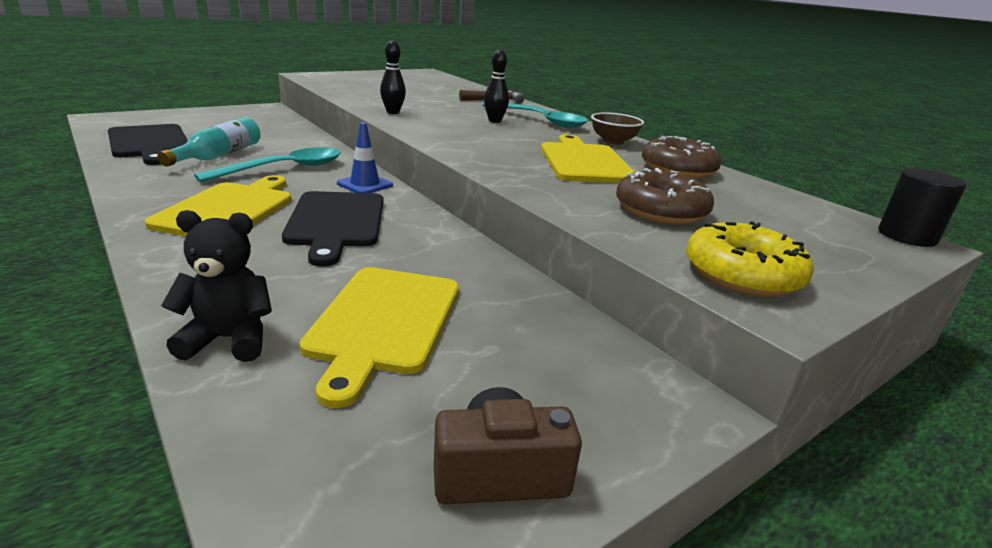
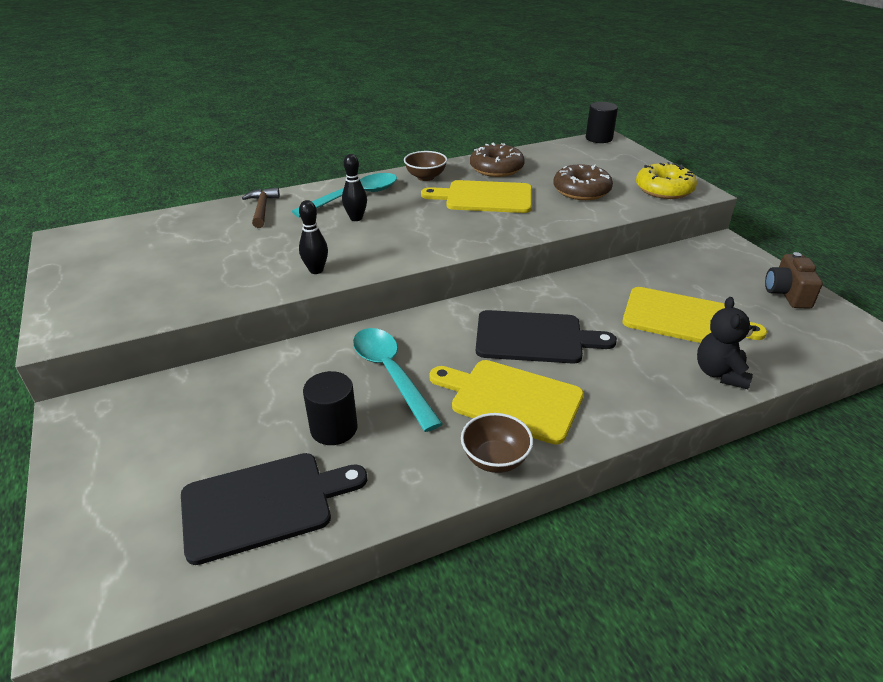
camera: 75 degrees left, 10 degrees up
turquoise bottle [157,117,261,167] -> black cylinder [303,371,358,445]
blue traffic cone [337,122,393,193] -> none
none -> brown bowl [461,413,533,473]

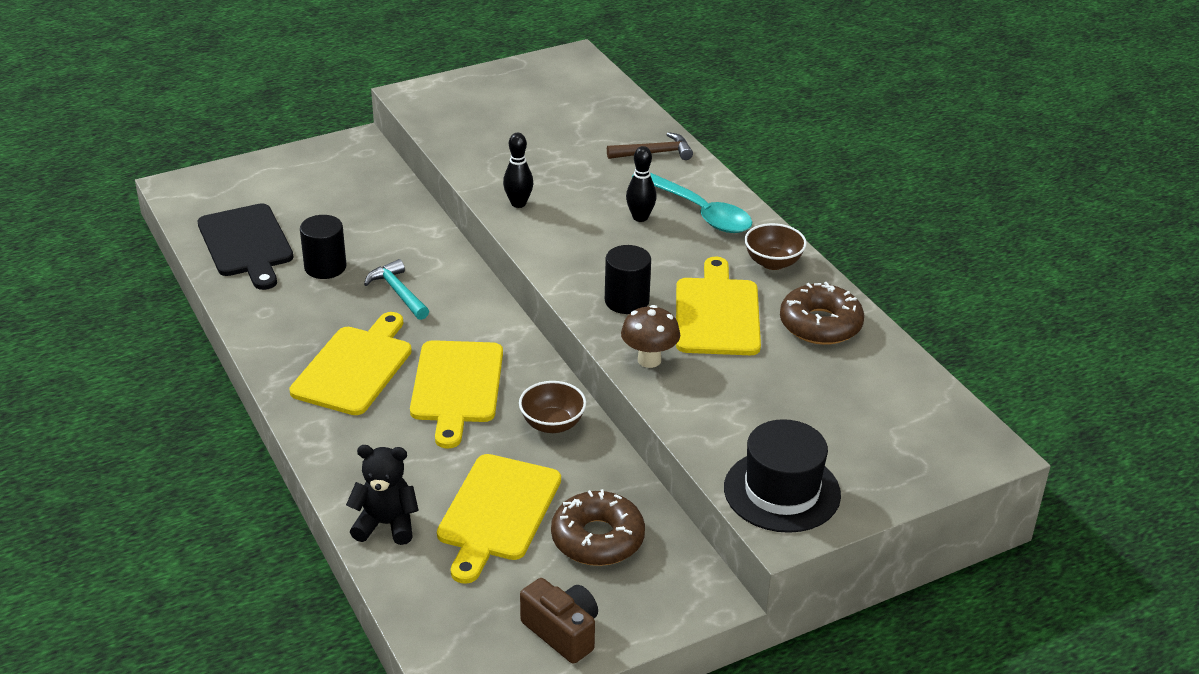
camera: 85 degrees right, 0 degrees up
turquoise spoon [353,328,443,432] -> turquoise hammer [364,259,429,320]
brown bowl [461,413,533,473] -> brown bowl moved to [519,381,586,433]
black cutting board [476,310,617,363] -> yellow cutting board [410,340,503,449]
brown donut [553,164,613,200] -> brown donut moved to [551,489,645,566]
black cylinder [586,102,618,143] -> black cylinder moved to [605,245,651,314]
yellow donut [636,162,697,199] -> black hat [724,419,841,533]
brown camera [765,252,823,309] -> brown camera turned 45 degrees clockwise [520,578,598,664]
none -> brown mushroom [621,305,680,368]

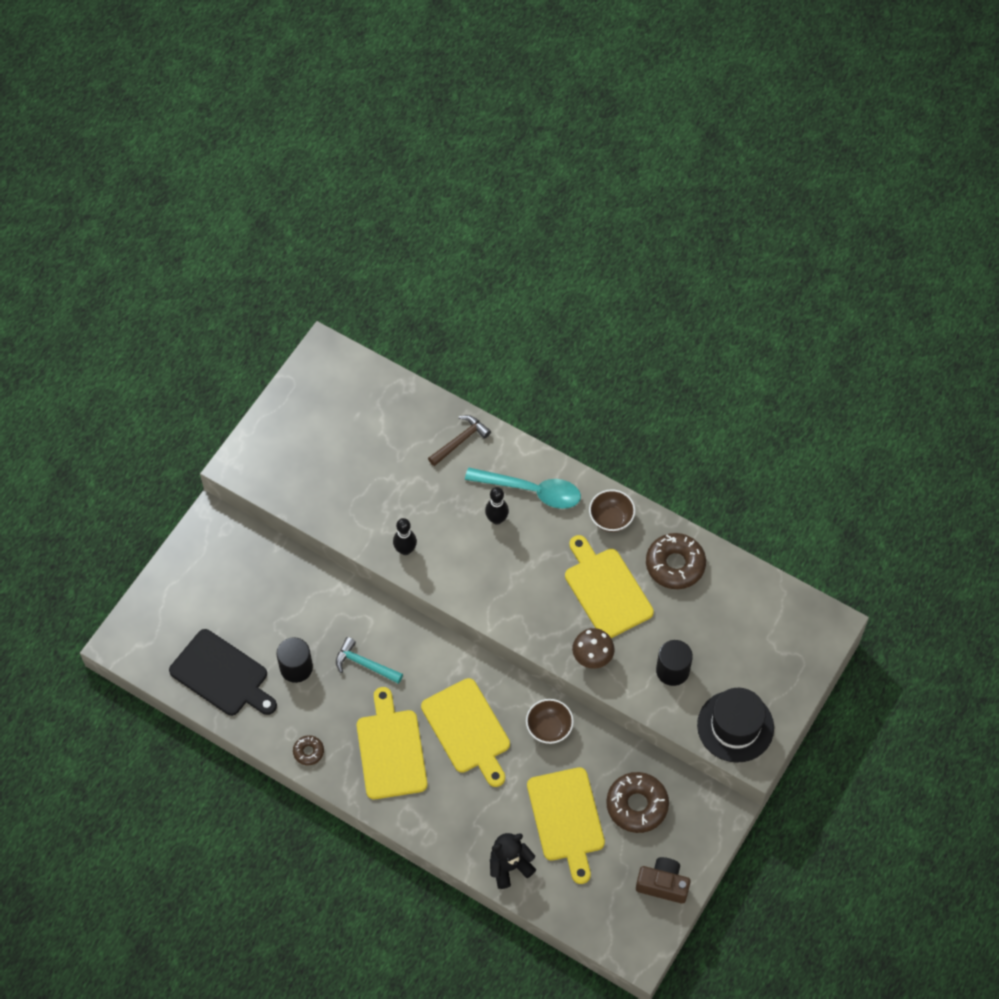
camera: 30 degrees left, 25 degrees up
black cylinder [605,245,651,314] -> black cylinder moved to [656,640,693,686]
none -> brown donut [293,735,324,766]

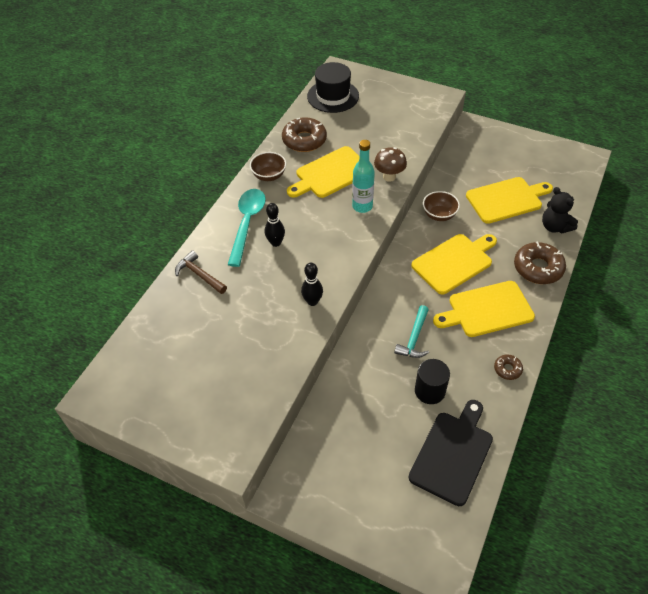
camera: 95 degrees left, 10 degrees down
brown donut [606,772,669,833] -> brown donut moved to [514,242,566,284]
brown camera [636,857,691,904] -> none
black cylinder [656,640,693,686] -> none
black hat [697,688,774,763] -> black hat moved to [307,62,359,113]
none -> turquoise bottle [352,140,375,213]

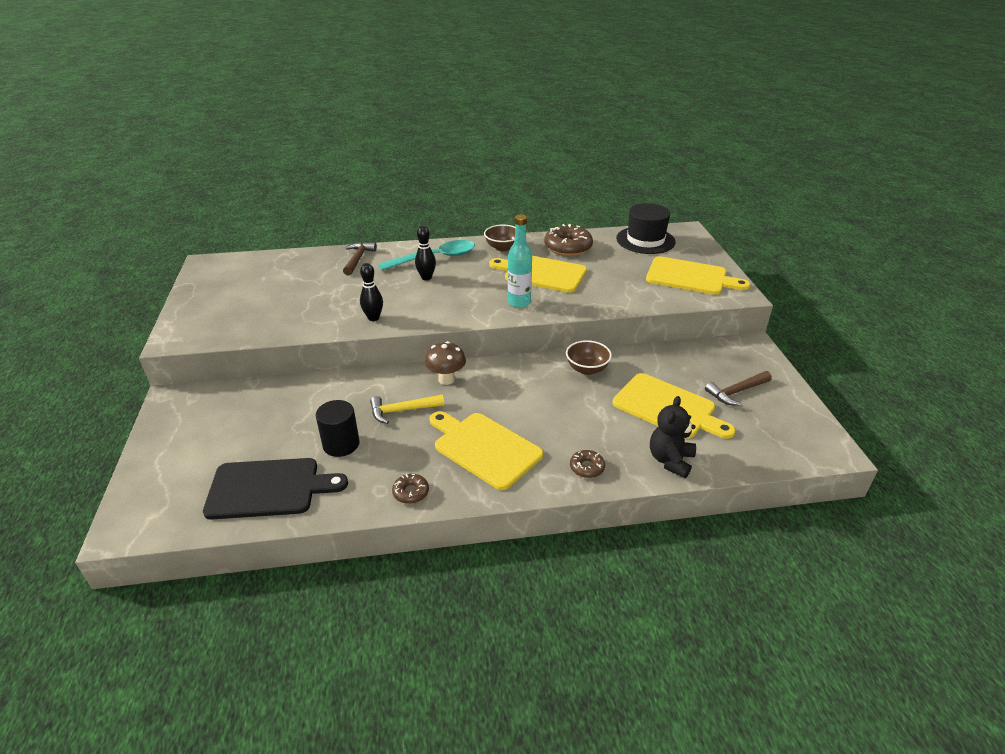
camera: 55 degrees right, 15 degrees down
brown mushroom [374,147,407,182] -> brown mushroom moved to [425,341,466,385]
turquoise hammer [394,305,429,358] -> yellow hammer [370,394,444,424]
yellow cutting board [411,234,497,295] -> yellow cutting board moved to [646,256,750,295]
brown donut [514,242,566,284] -> brown donut [570,450,605,478], size x0.51
none -> brown hammer [705,371,772,406]

